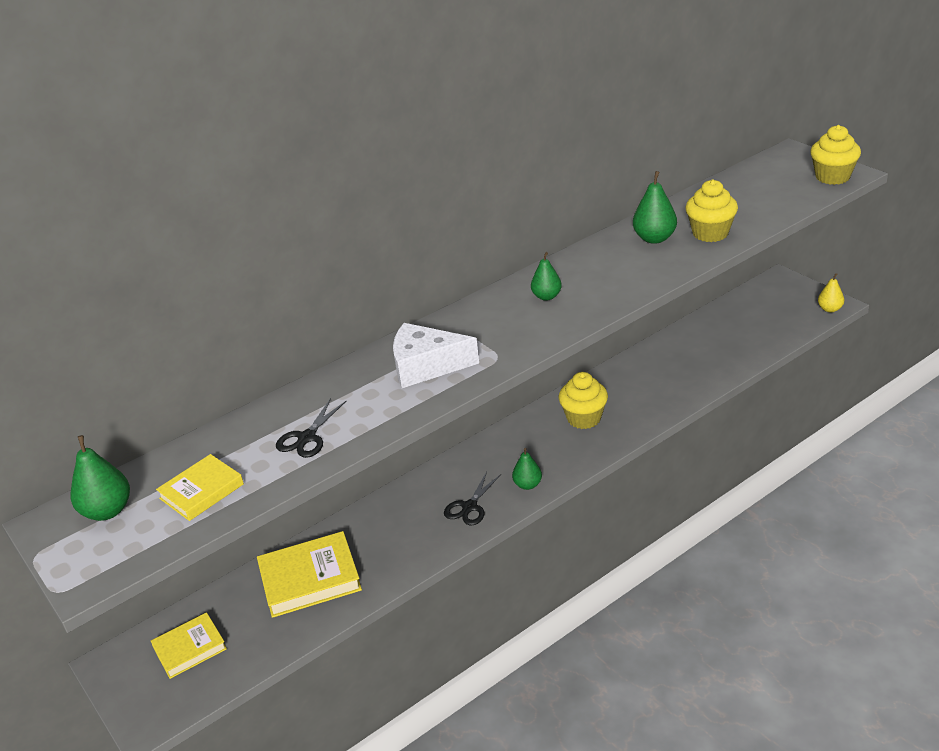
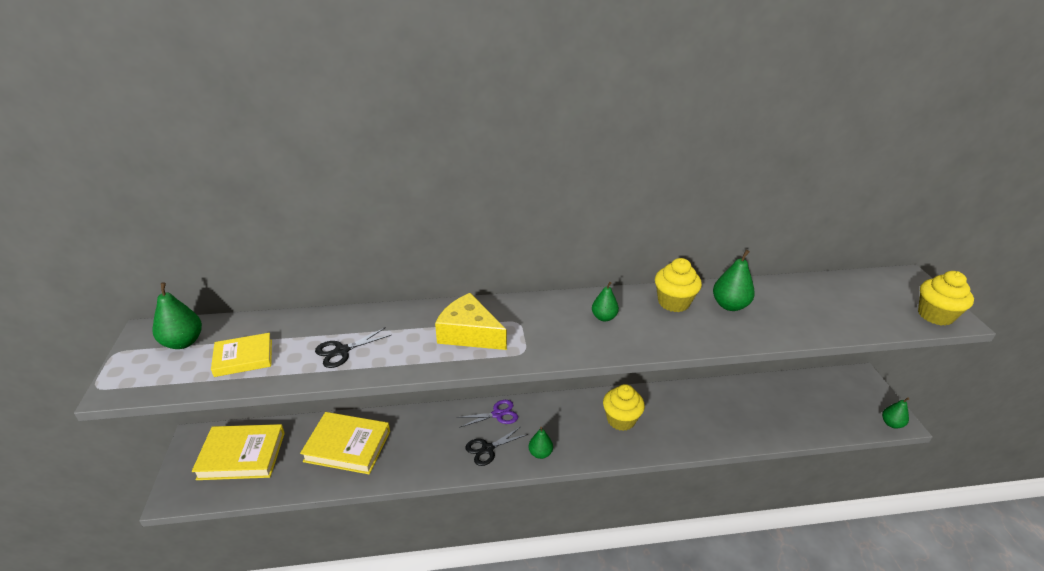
camera: 25 degrees right, 0 degrees up
yellow book [151,612,227,679] -> yellow book [192,424,285,480], size x1.57
white cheese [393,323,479,388] -> yellow cheese [435,293,507,350]
yellow cupcake [685,180,738,242] -> yellow cupcake moved to [655,258,702,312]
yellow pear [818,273,844,312] -> green pear [882,397,909,428]
none -> purple scissors [456,400,518,428]

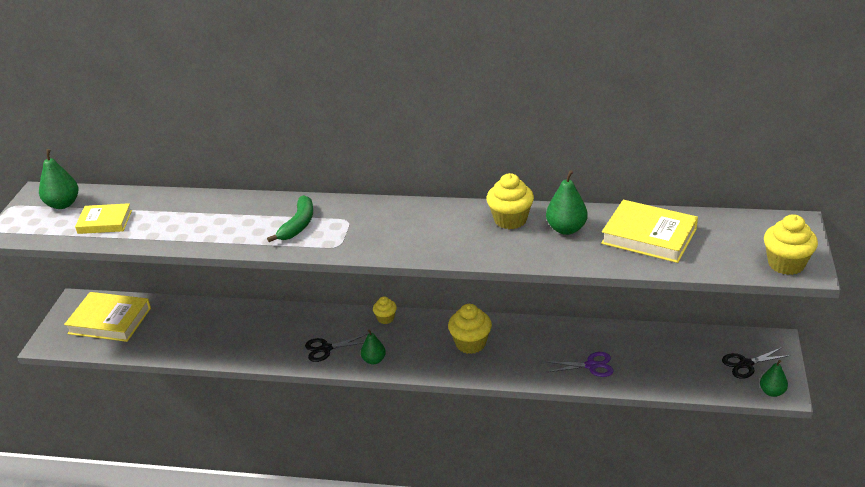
camera: 20 degrees right, 0 degrees up
yellow book [300,412,390,474] -> yellow book moved to [601,200,698,263]
black scissors [315,327,391,368] -> black scissors moved to [722,347,791,379]
yellow cheese [435,293,507,350] -> green banana [267,195,313,242]
purple scissors [456,400,518,428] -> purple scissors moved to [548,352,614,377]
green pear [592,282,619,321] -> none
none -> yellow cupcake [373,296,397,324]

